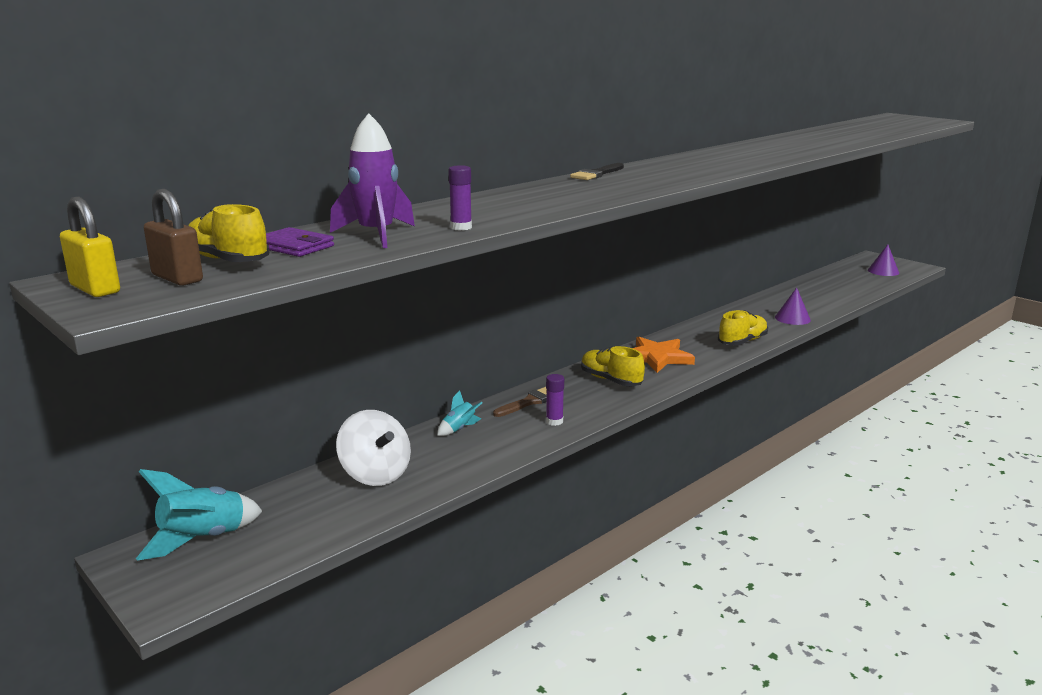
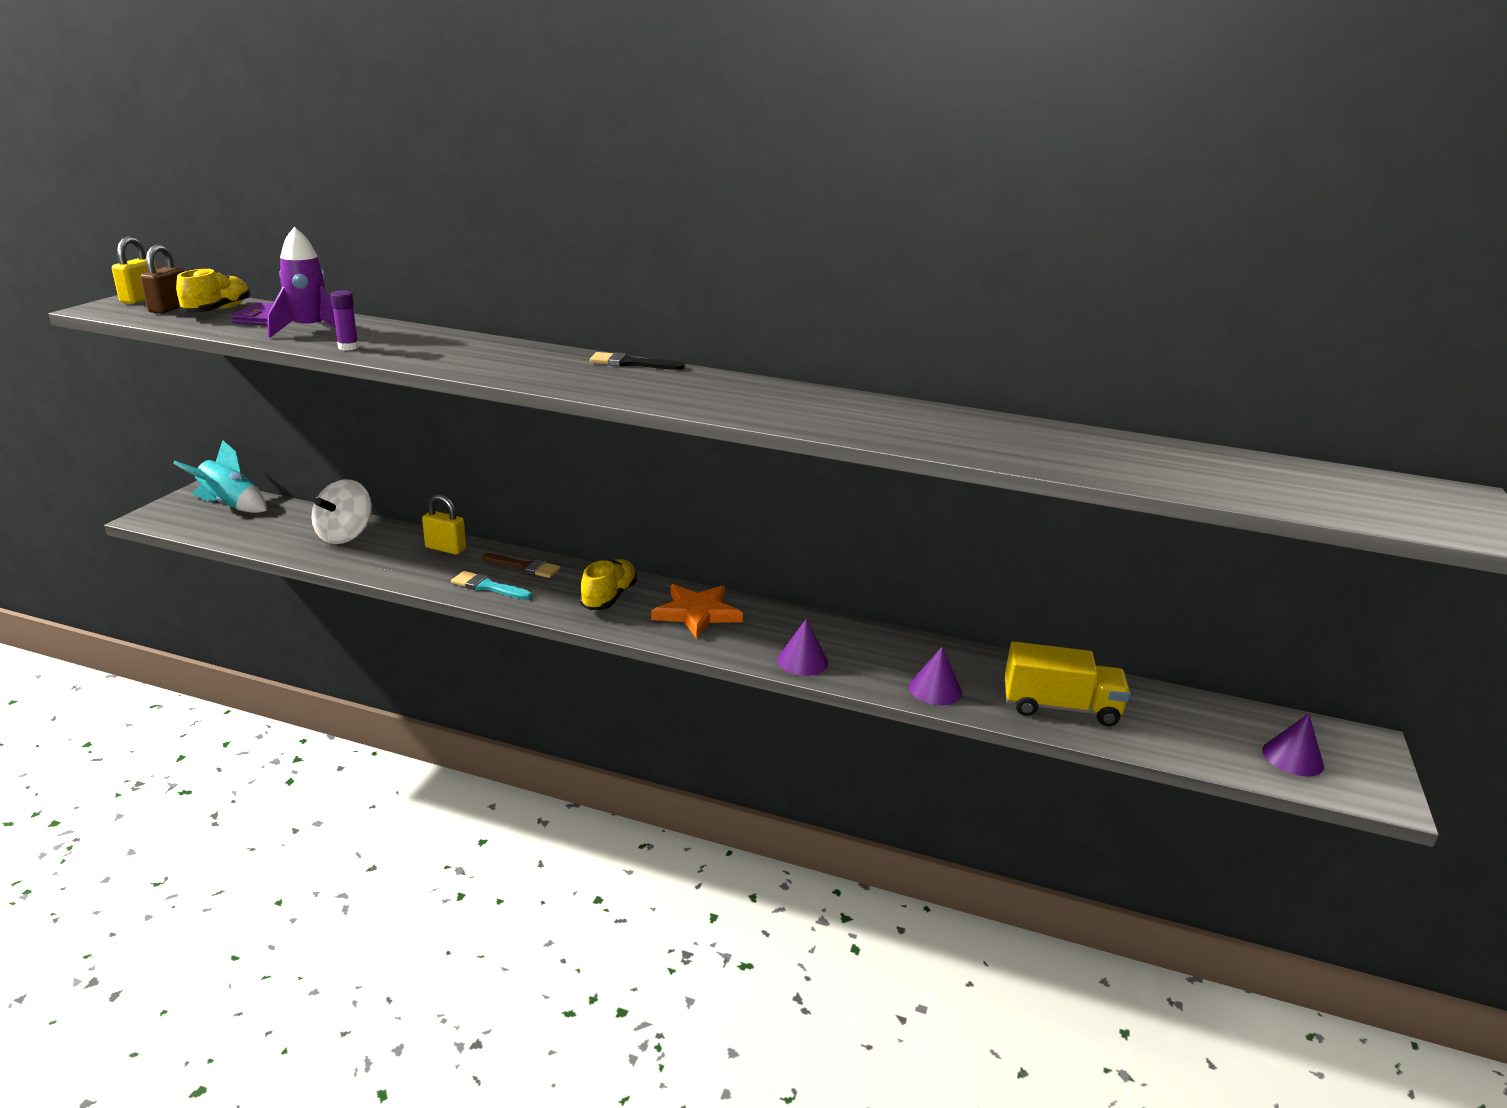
camera: 60 degrees right, 5 degrees up
turquoise rocket [437,390,483,436] -> yellow padlock [422,494,466,555]
purple glue stick [546,374,564,426] -> turquoise brush [451,571,532,600]
yellow shoe [718,310,768,345] -> purple cone [777,619,828,676]
none -> yellow truck [1004,641,1131,726]

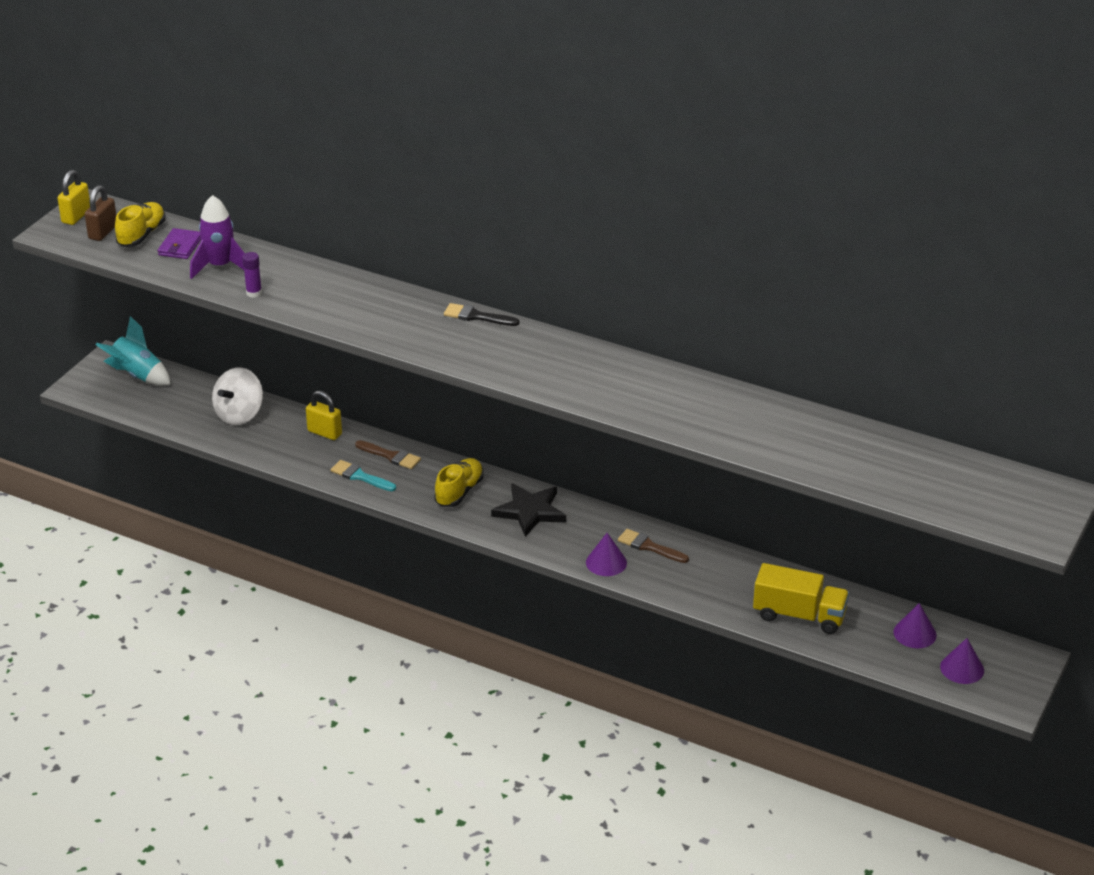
camera: 10 degrees right, 10 degrees up
orange star [651,584,743,639] -> black star [491,483,566,537]
purple cone [909,647,962,705] -> purple cone moved to [894,603,937,648]
none -> brown brush [618,529,689,563]

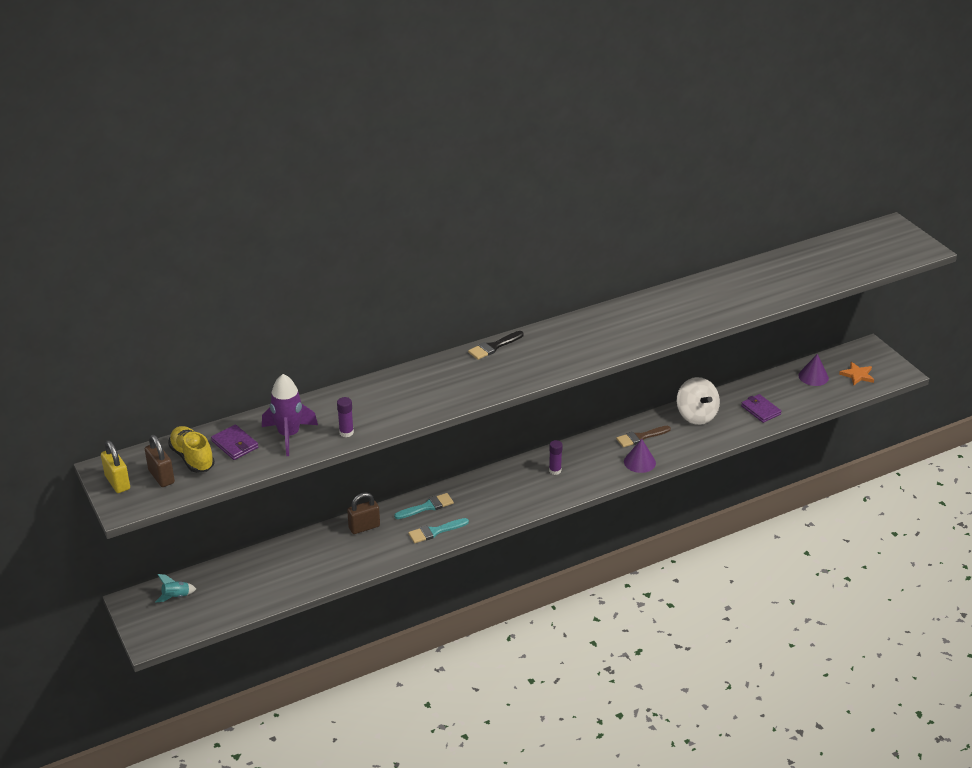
camera: 55 degrees left, 0 degrees up
turquoise rocket [96,316,171,386] -> turquoise rocket [155,574,196,603], size x0.53
white spinning top [212,367,263,425] -> white spinning top moved to [677,377,720,425]
yellow padlock [306,391,342,440] -> brown padlock [347,492,380,534]
brown brush [355,440,421,469] -> turquoise brush [394,493,454,519]
yellow shoe [434,458,484,507] -> none
black star [491,483,566,537] -> purple glue stick [549,440,563,475]
yellow truck [753,563,849,634] -> purple wallet [741,394,782,423]
purple cone [940,638,984,684] -> orange star [839,362,874,385]

